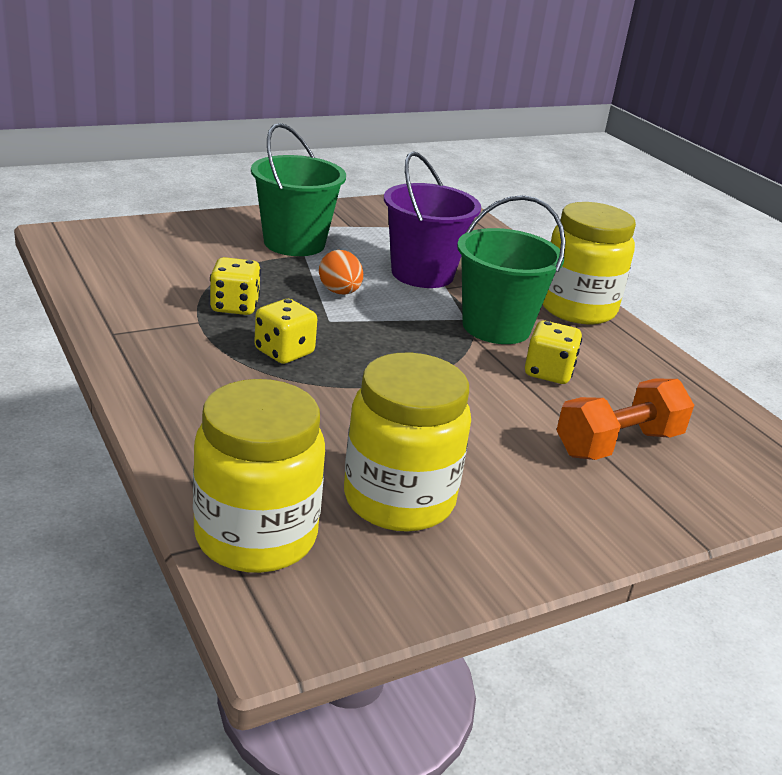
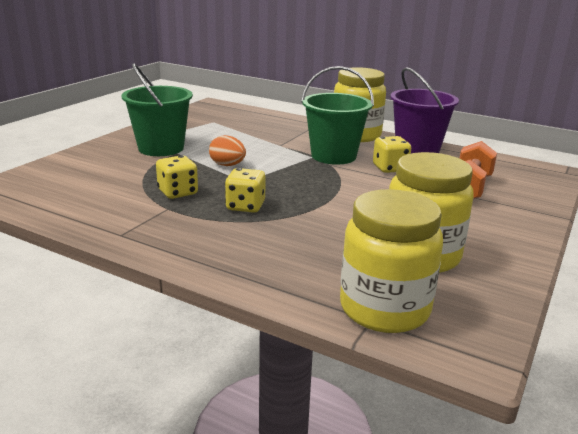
camera: 30 degrees left, 5 degrees down
purple bucket [384,151,481,288] -> purple bucket moved to [390,67,459,153]

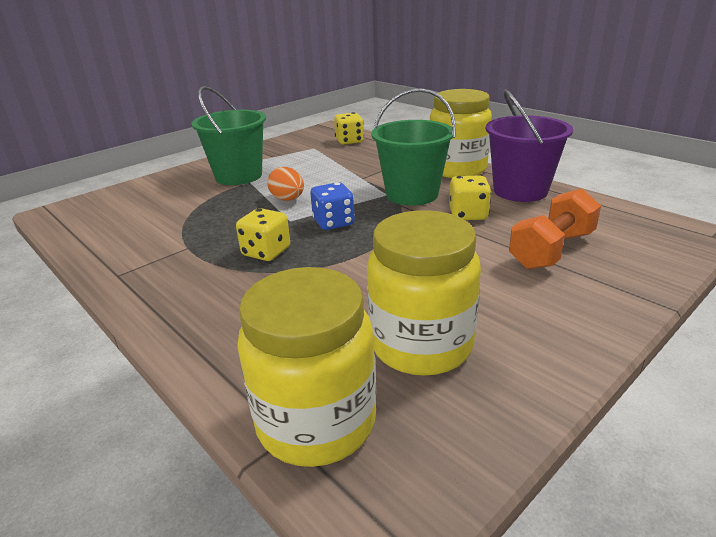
camera: 20 degrees right, 5 degrees up
yellow dice [156,155,198,199] -> yellow dice moved to [334,112,364,145]
none -> blue dice [310,182,355,230]

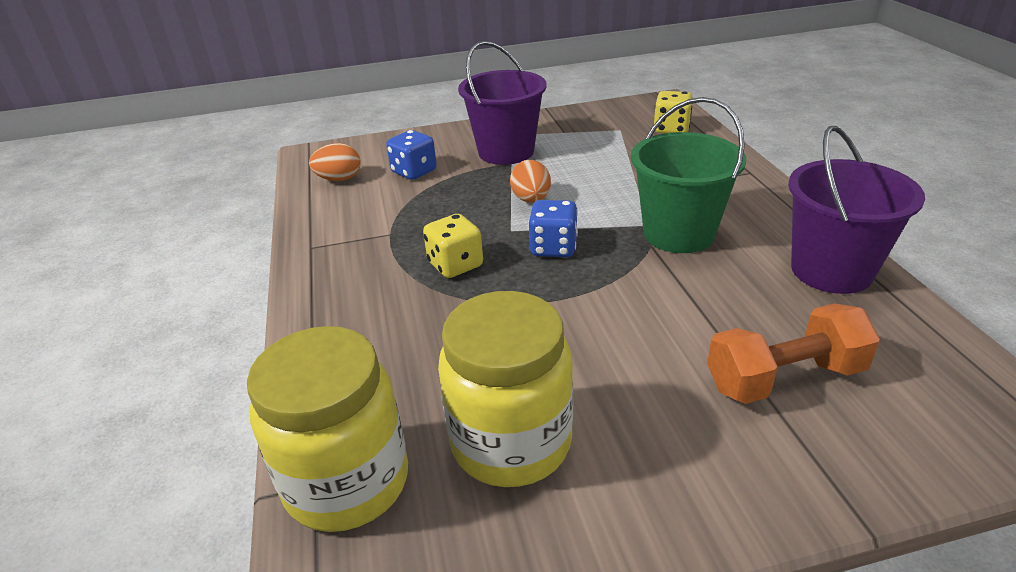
camera: 30 degrees right, 5 degrees up
green bucket [191,86,266,185] -> purple bucket [458,41,547,165]
yellow jar [430,89,492,178] -> none
yellow dice [449,175,491,220] -> none
none -> orange egg [309,143,361,181]
none -> blue dice [386,130,437,180]

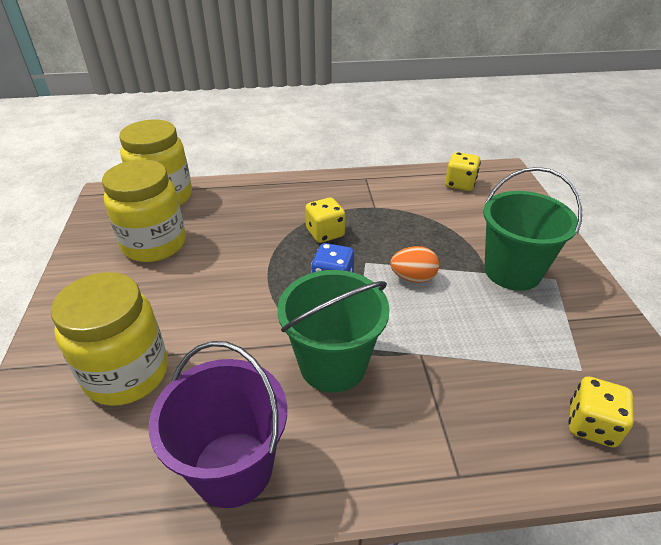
camera: 95 degrees right, 5 degrees up
orange egg [309,143,361,181] -> yellow dice [445,152,481,191]
blue dice [386,130,437,180] -> none
purple bucket [458,41,547,165] -> green bucket [483,167,582,291]
orange dumbbell [707,303,880,404] -> yellow jar [51,272,168,406]

